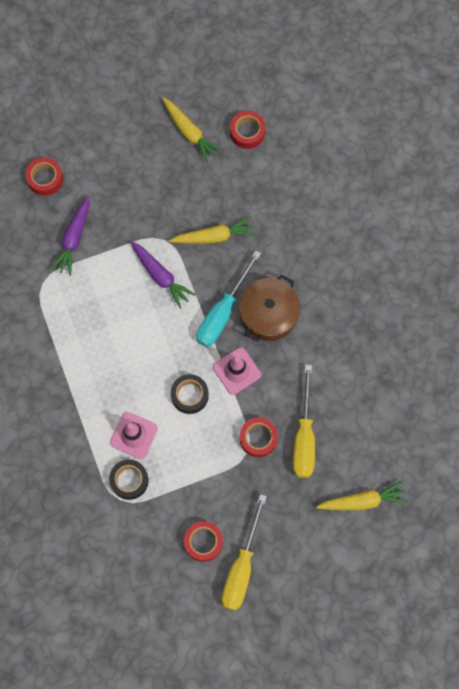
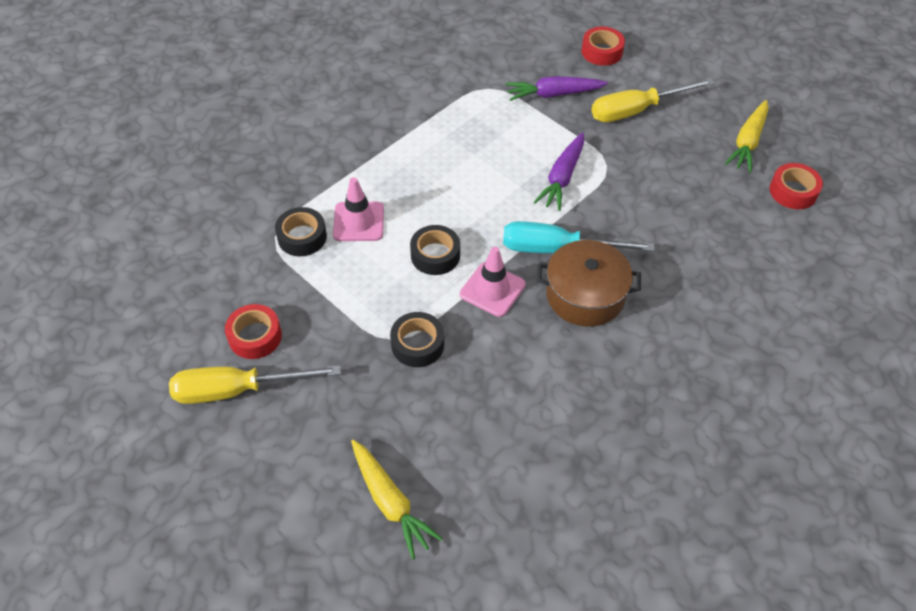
camera: 65 degrees right, 20 degrees down
yellow carrot [169,217,255,244] -> none
red tape [240,417,278,457] -> black tape [390,312,444,367]
yellow screwdriver [293,365,315,478] -> yellow screwdriver moved to [591,78,714,122]

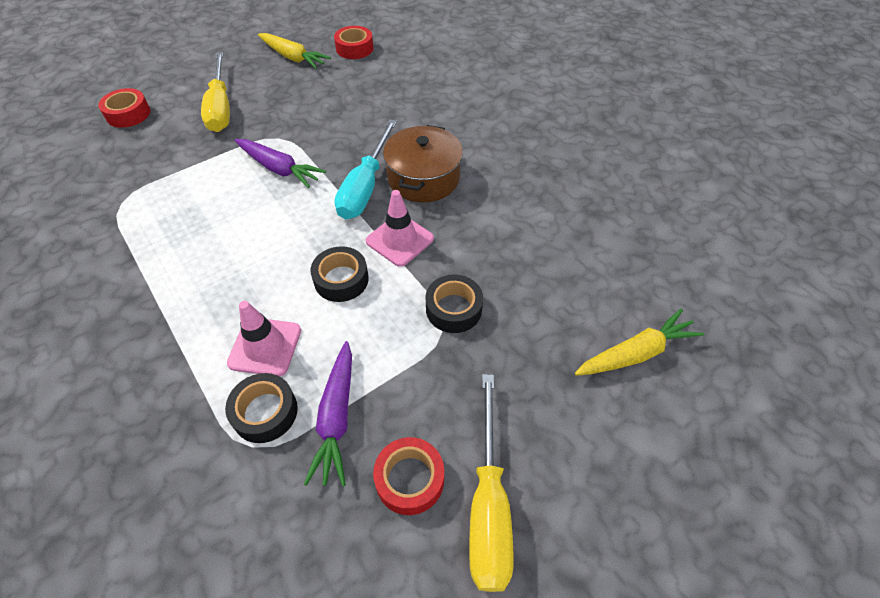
camera: 80 degrees left, 0 degrees up
purple carrot [506,76,608,101] -> purple carrot moved to [304,341,352,486]

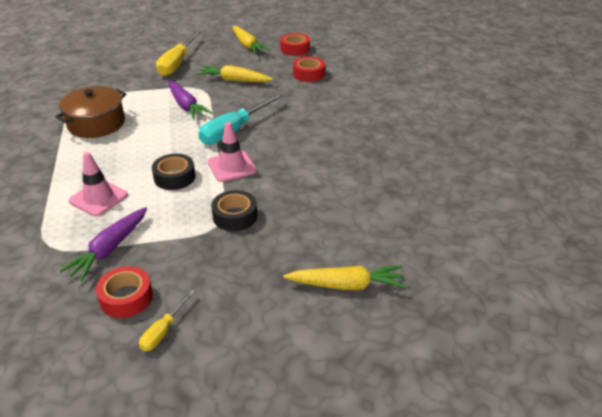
camera: 25 degrees right, 15 degrees down
red tape [98,88,150,128] -> red tape moved to [293,57,325,82]
black tape [225,373,298,443] -> none
brown pot [383,125,463,202] -> brown pot moved to [55,86,126,138]
yellow screwdriver [469,374,513,592] -> yellow screwdriver [139,289,195,351], size x0.51
none -> yellow carrot [197,65,273,82]

